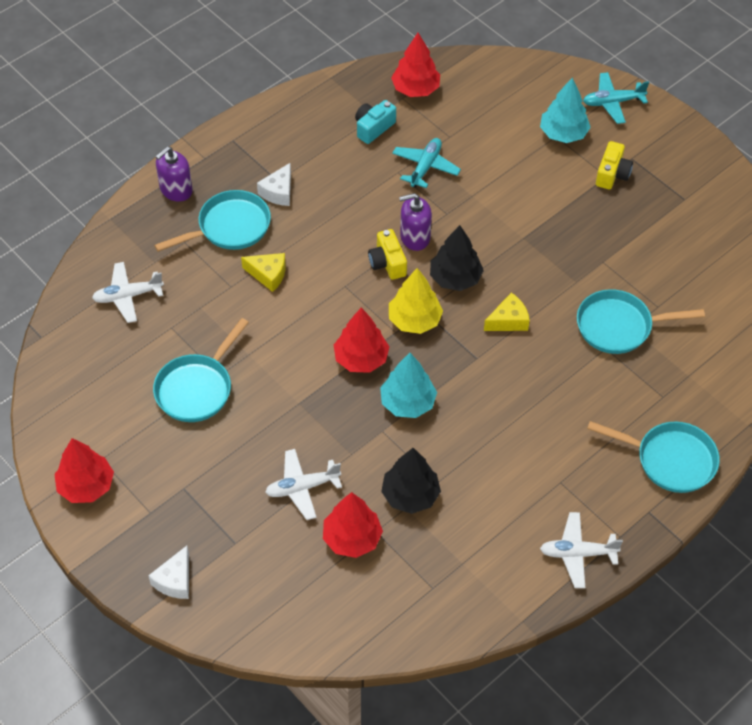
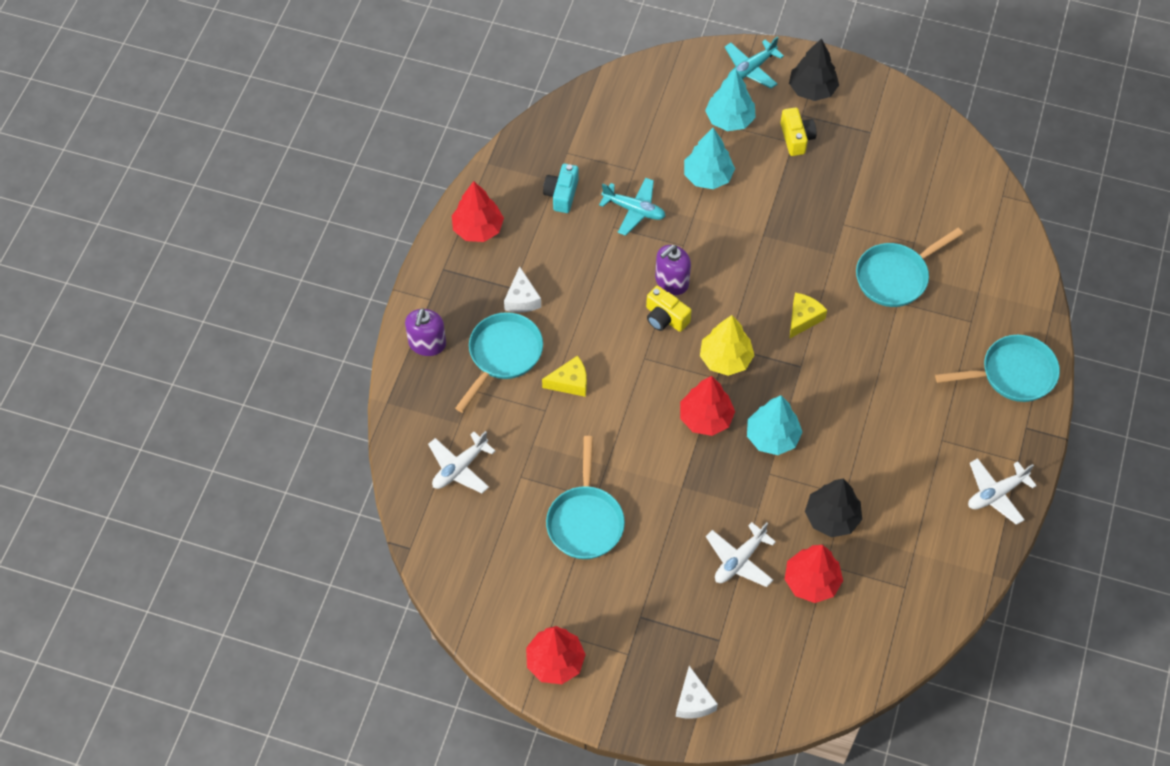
camera: 30 degrees left, 5 degrees up
red tree [391,33,440,97] -> red tree moved to [452,181,504,242]
turquoise plane [392,138,461,188] -> turquoise plane turned 120 degrees clockwise [599,178,666,236]
black tree [430,225,484,291] -> black tree moved to [789,38,839,101]
none -> turquoise tree [684,128,735,189]

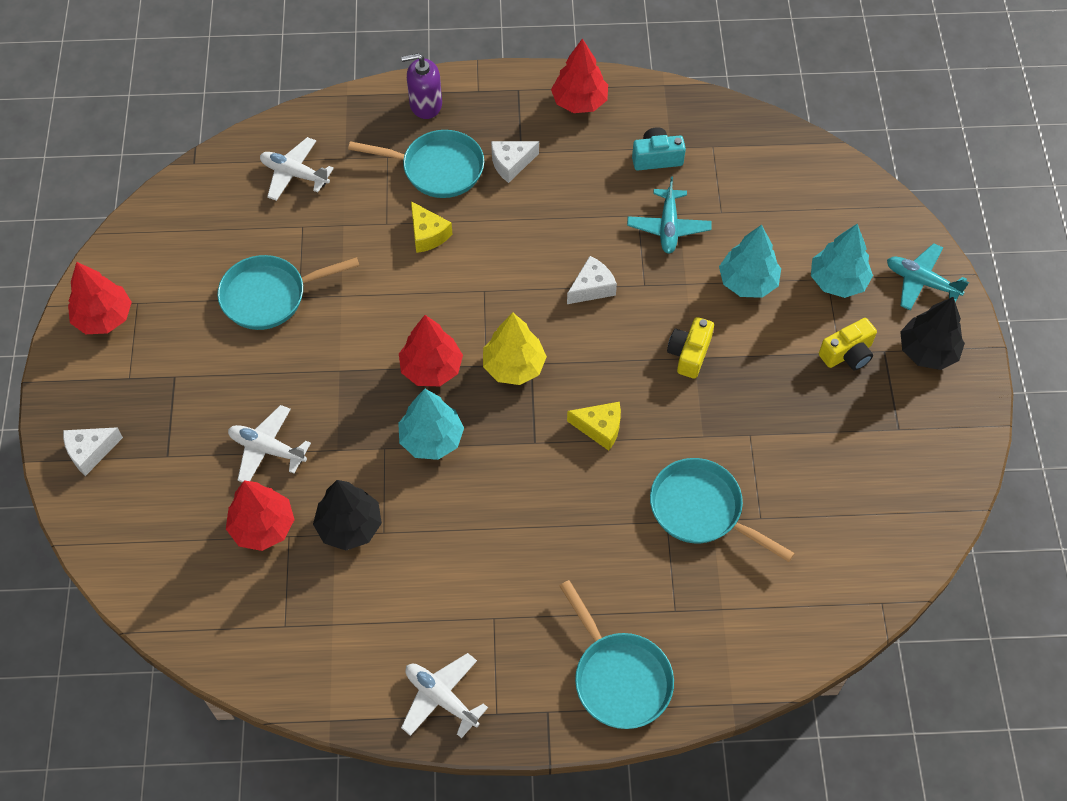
camera: 70 degrees right, 0 degrees up
yellow camera [646,286,691,332] -> yellow camera moved to [667,317,714,379]
purple soap dispenser [655,245,691,295] -> white cheese [567,256,617,304]

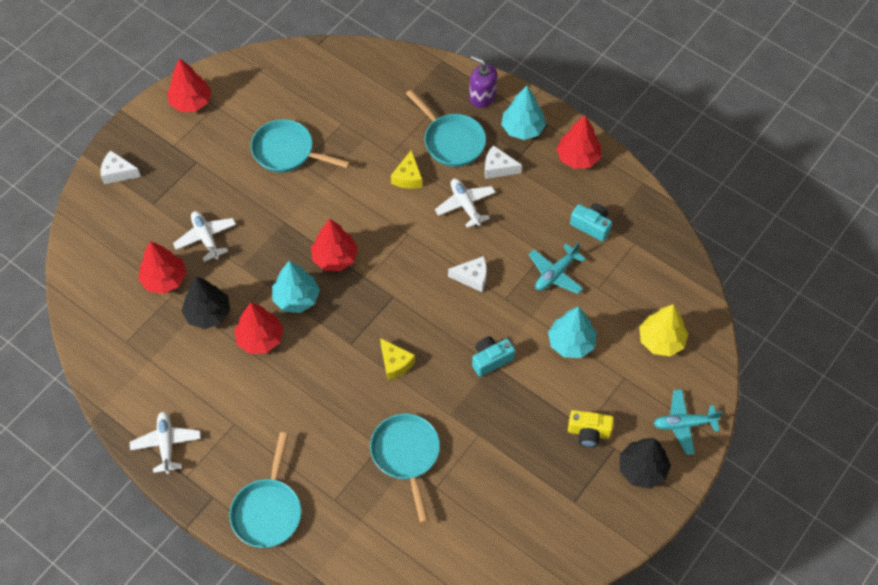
camera: 40 degrees right, 0 degrees up
white plane [260,137,334,201] -> white plane moved to [435,178,496,228]
yellow tree [483,313,547,385] -> yellow tree moved to [639,304,688,356]
yellow camera [667,317,714,379] -> turquoise camera [472,336,515,377]
turquoise tree [811,224,873,298] -> turquoise tree moved to [501,86,546,140]
turquoise plane [887,243,969,311] -> turquoise plane turned 75 degrees counterclockwise [653,389,723,455]
none -> red tree [234,302,283,354]

